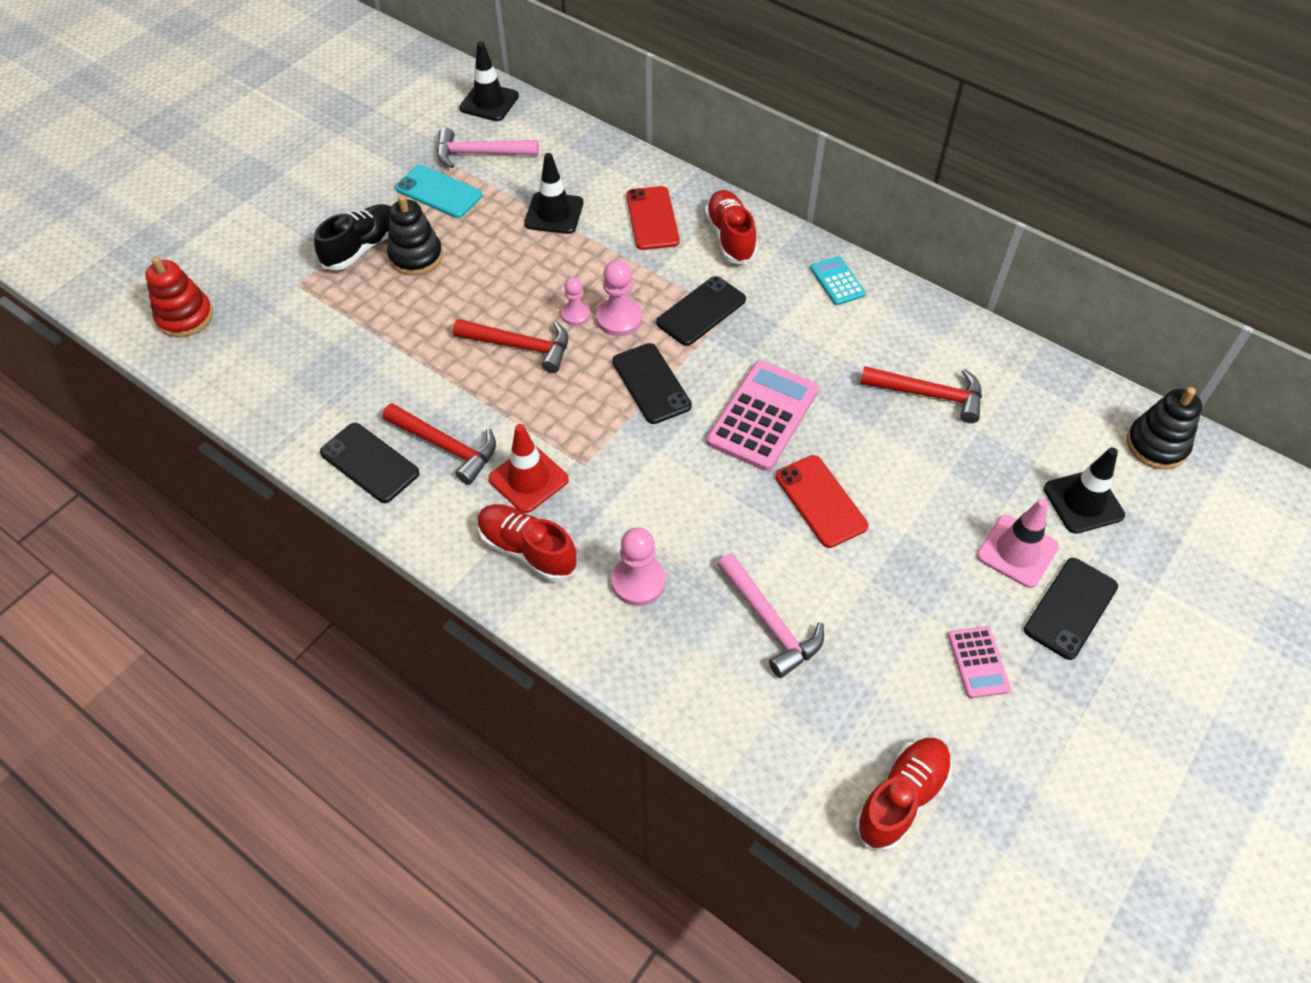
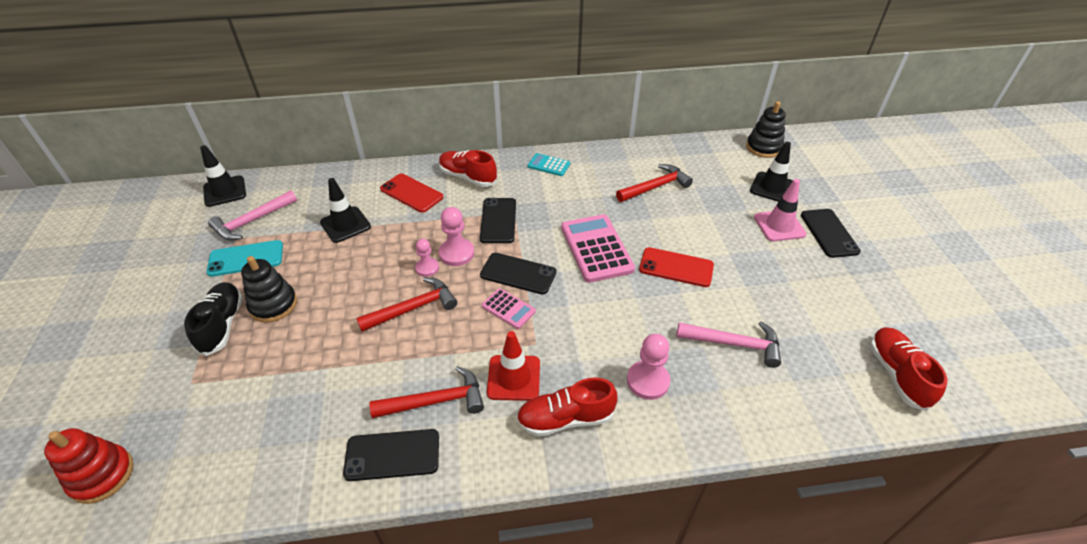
camera: 45 degrees left, 10 degrees down
pink calculator [948,626,1011,698] -> pink calculator moved to [482,288,536,329]

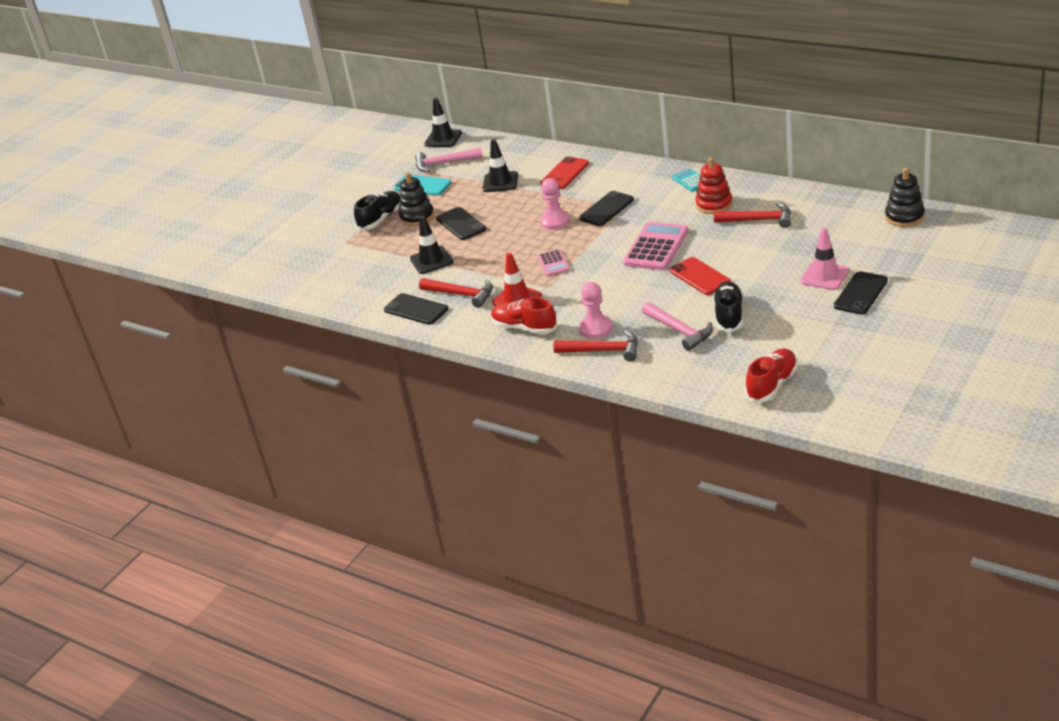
camera: 45 degrees right, 10 degrees down
red stacking toy [44,428,134,504] -> red stacking toy moved to [695,158,732,214]
red hammer [356,277,457,332] -> red hammer moved to [553,330,638,361]
red phone [380,173,443,213] -> red phone turned 45 degrees clockwise [540,156,589,189]
pink pawn [415,239,439,277] -> none
red shoe [439,150,497,187] -> none
black phone [480,253,556,294] -> black phone moved to [436,207,486,240]
black traffic cone [750,142,793,202] -> black traffic cone moved to [410,216,453,274]
none -> black shoe [713,281,743,332]

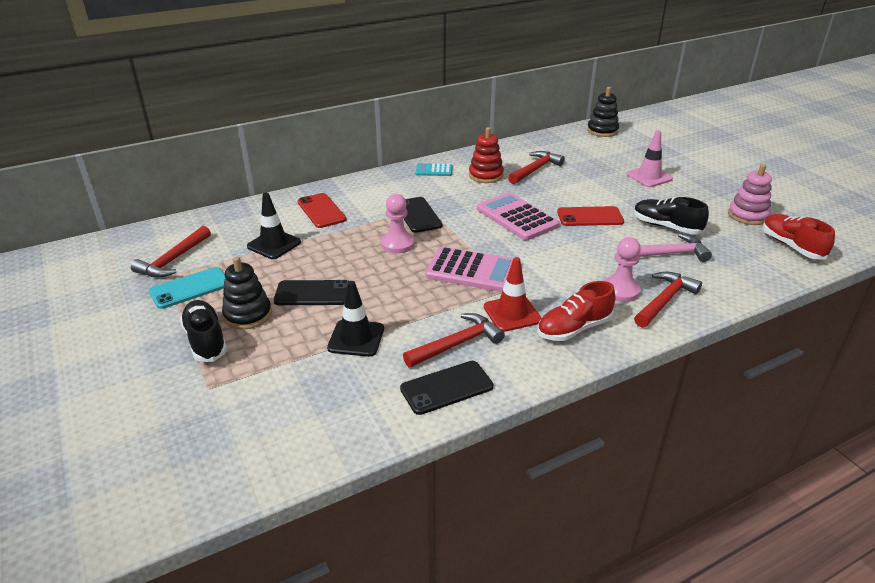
camera: 65 degrees left, 0 degrees up
pink hammer [415,148,483,172] -> red hammer [131,226,211,278]
black traffic cone [424,98,462,147] -> none
pink calculator [538,249,570,276] -> pink calculator [425,247,513,292], size x1.90
black phone [834,271,888,315] -> none
none -> pink stacking toy [728,164,772,225]

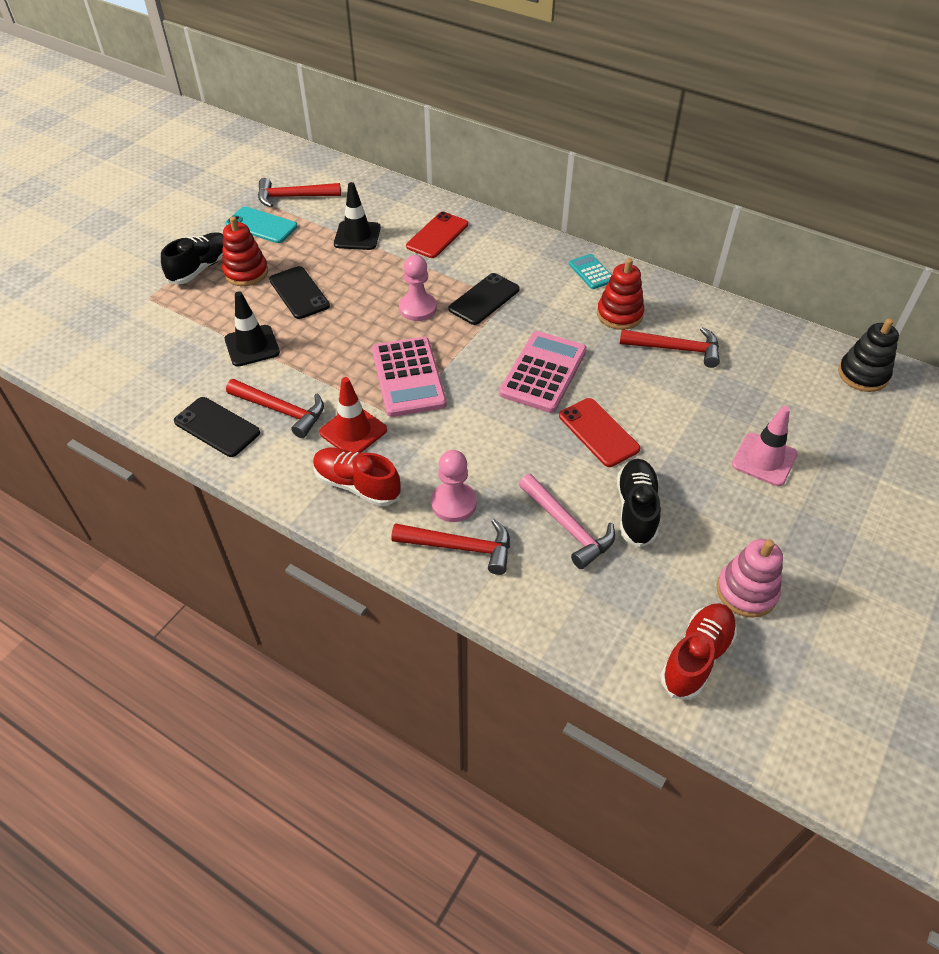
camera: 60 degrees right, 15 degrees up
black stacking toy [222,257,272,330] -> red stacking toy [222,217,268,286]

